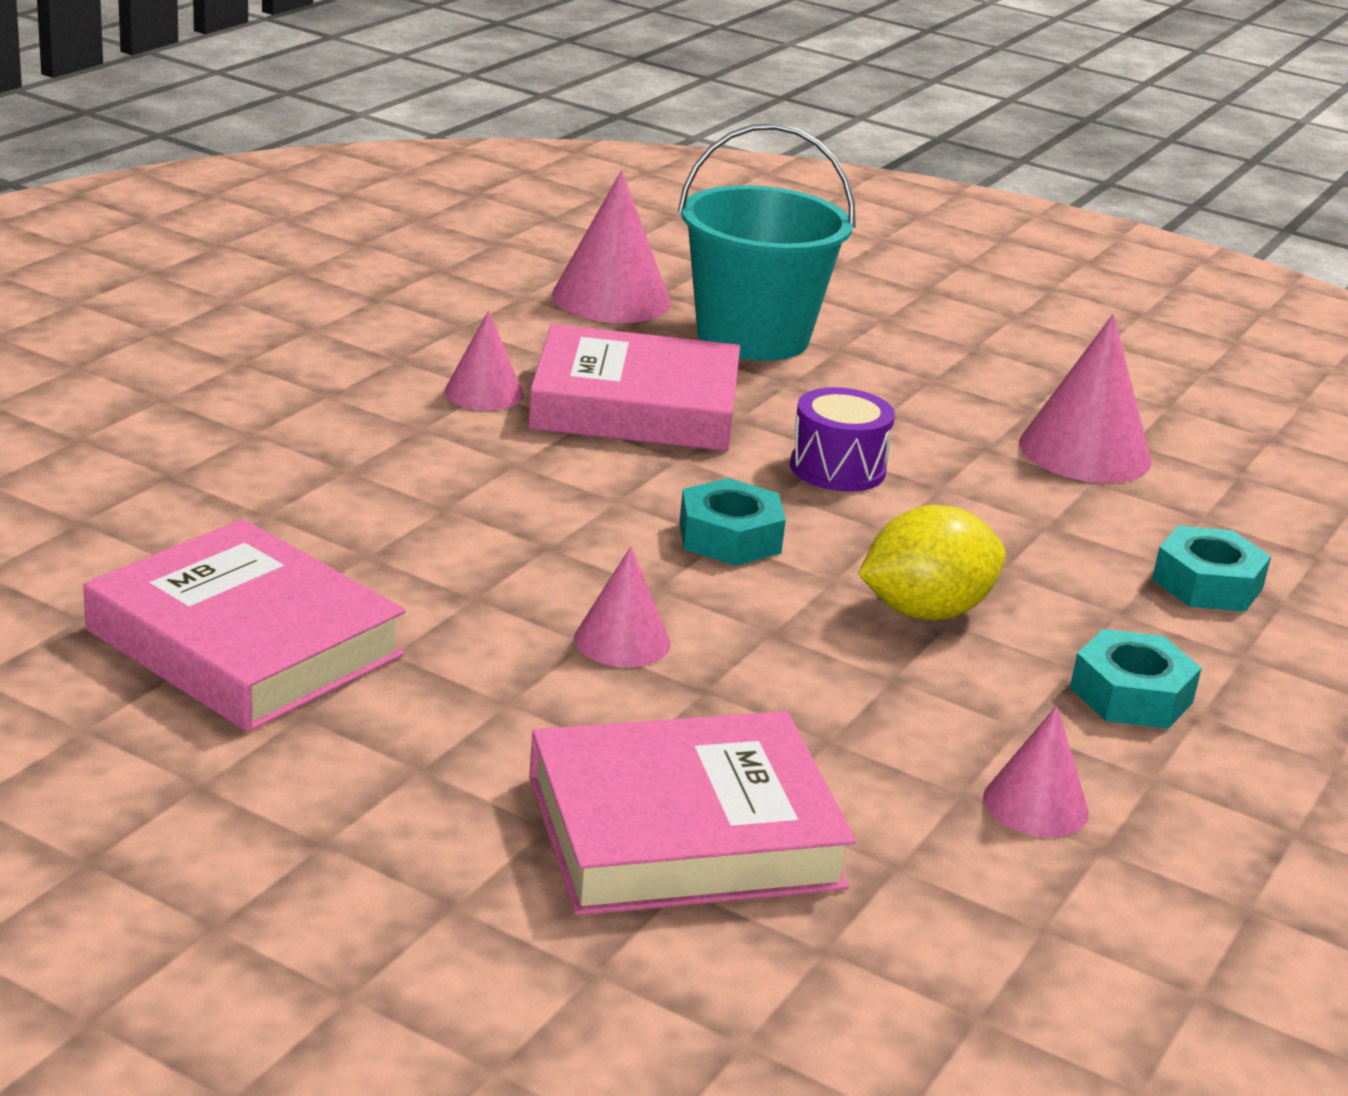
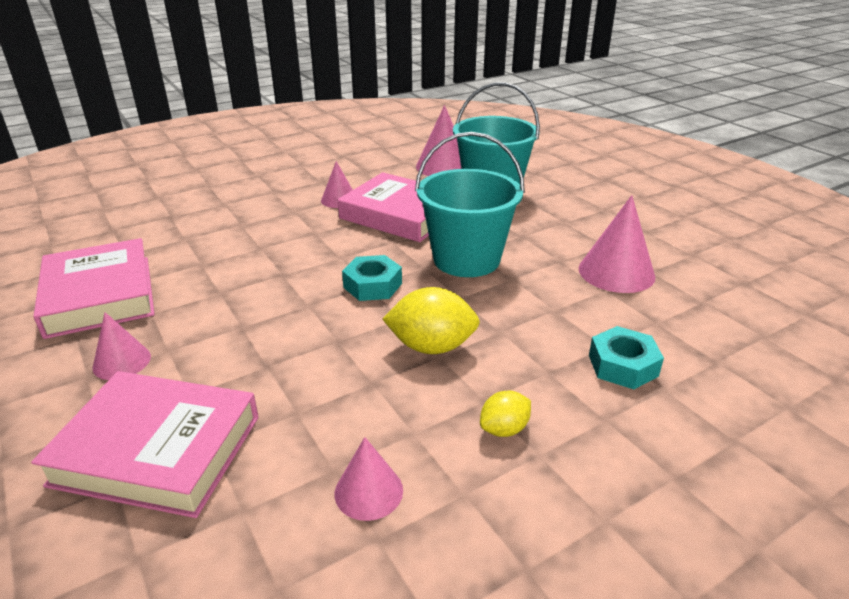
camera: 30 degrees right, 5 degrees up
pink cone [574,546,670,667] -> pink cone moved to [93,312,151,380]
purple drum [790,387,895,492] -> turquoise bucket [415,132,525,277]
turquoise nut [1070,629,1202,729] -> yellow lemon [480,391,531,437]

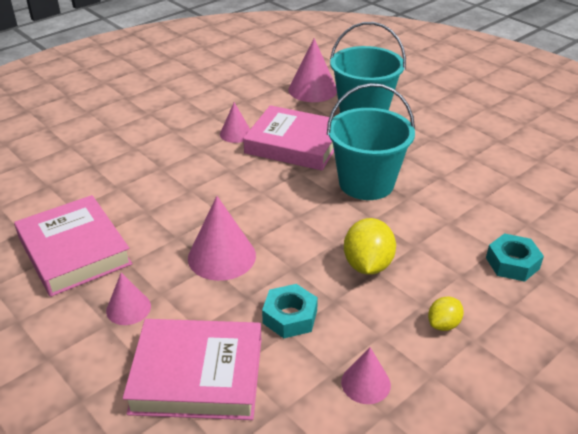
camera: 10 degrees left, 5 degrees up
turquoise nut [342,255,402,301] -> turquoise nut moved to [262,284,318,338]
yellow lemon [382,287,480,354] -> yellow lemon turned 75 degrees counterclockwise [344,218,396,275]
pink cone [579,195,655,293] -> pink cone moved to [188,196,256,281]

